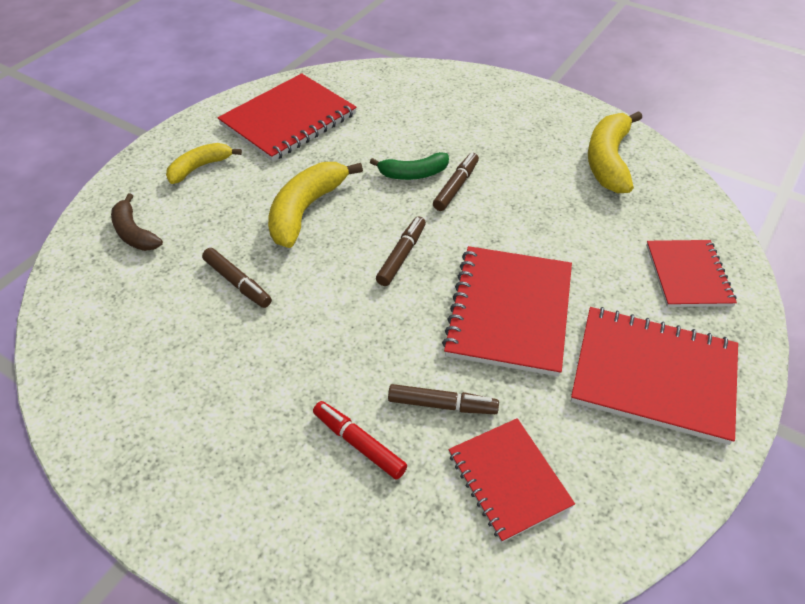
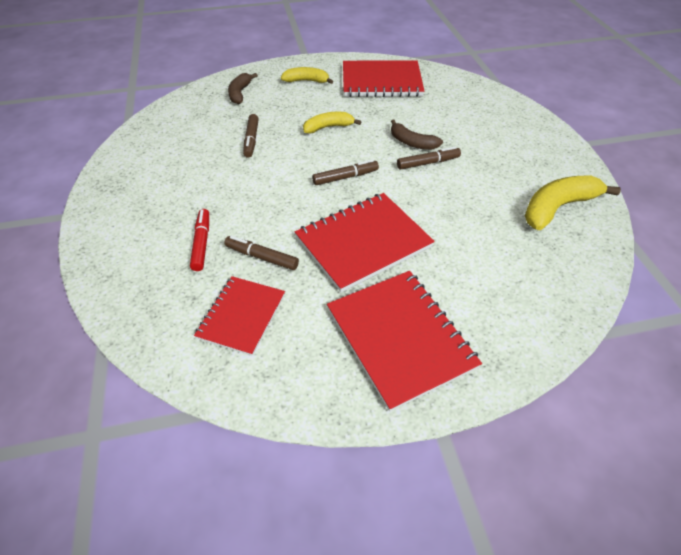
camera: 45 degrees right, 0 degrees up
yellow banana [268,162,363,248] -> yellow banana [303,112,361,134], size x0.63
green banana [370,152,449,180] -> brown banana [391,120,443,150]
brown marker [388,384,499,414] -> brown marker turned 150 degrees clockwise [224,236,299,270]
red notebook [646,240,737,307] -> none

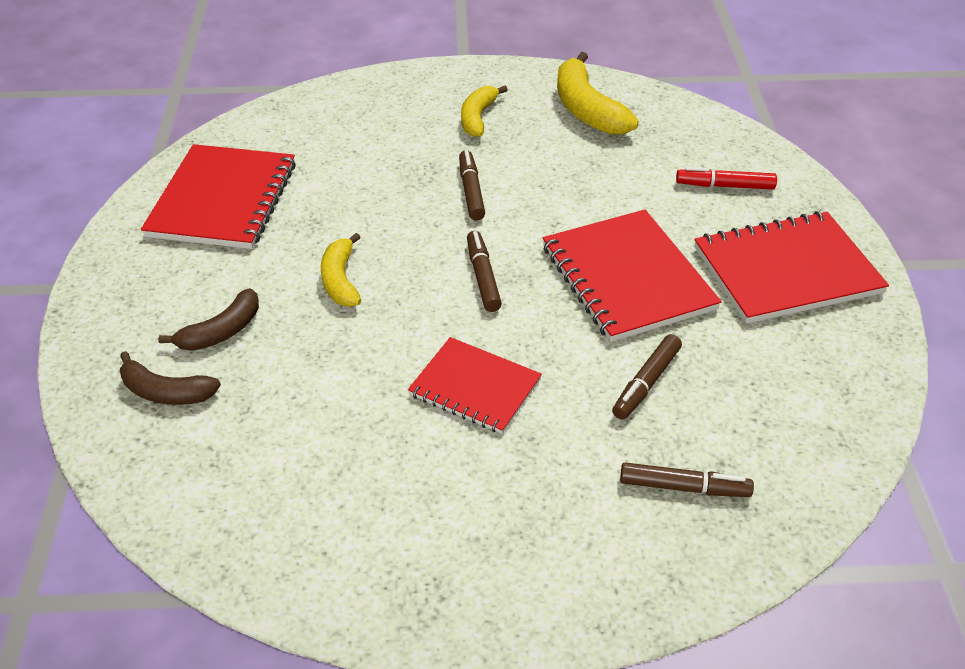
camera: 80 degrees left, 5 degrees down
red marker [190,209,209,271] -> red marker moved to [676,167,777,189]
red notebook [194,276,285,356] -> red notebook moved to [408,337,542,434]
brown marker [243,114,259,158] -> brown marker moved to [620,462,754,497]
yellow banana [281,67,333,84] -> yellow banana moved to [461,86,507,137]
brown banana [391,120,443,150] -> brown banana moved to [158,288,259,351]

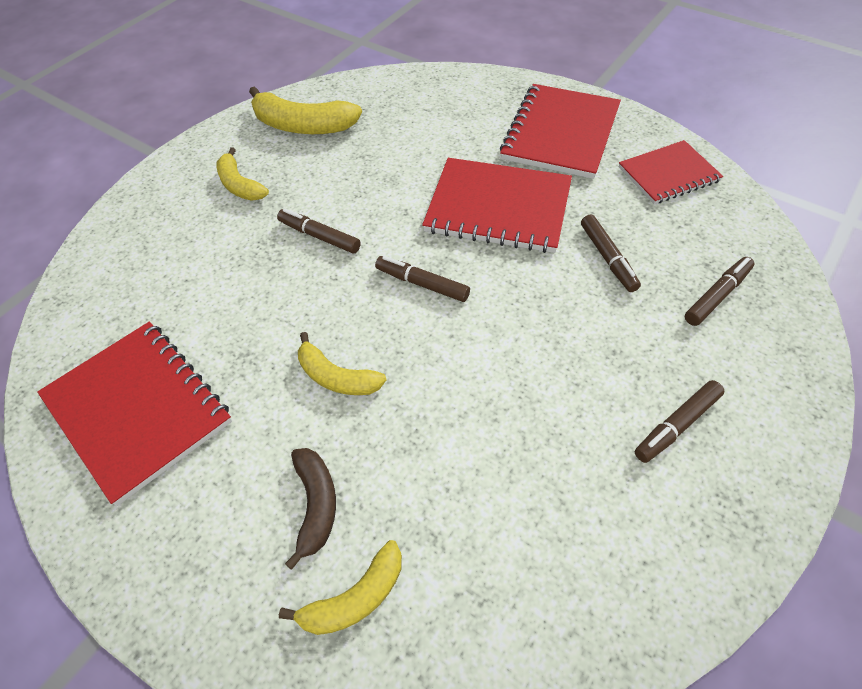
camera: 50 degrees left, 10 degrees up
brown banana [120,351,221,405] -> yellow banana [279,540,402,635]
red notebook [408,337,542,434] -> red notebook moved to [619,140,723,204]
red marker [676,167,777,189] -> none
none -> brown marker [635,380,724,463]

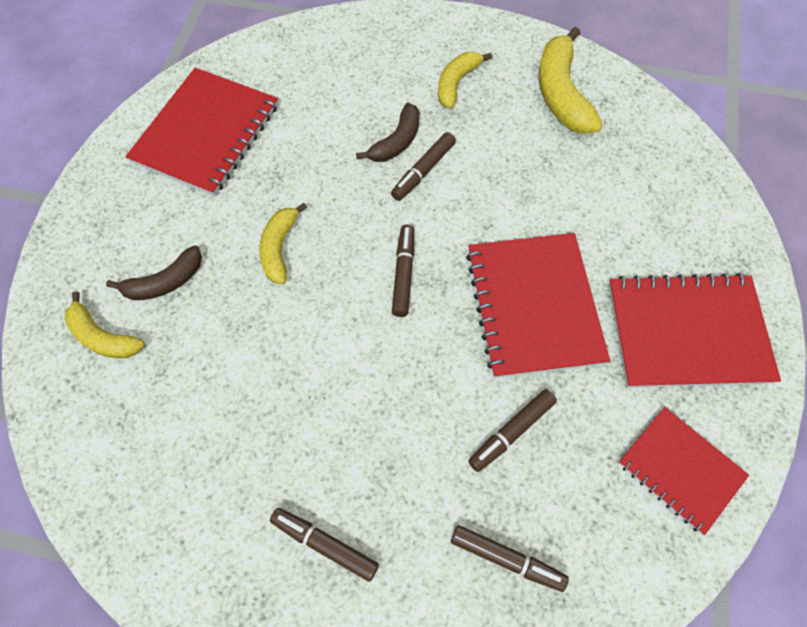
camera: 65 degrees right, 10 degrees up
brown marker [277,208,361,254] -> brown marker turned 150 degrees counterclockwise [391,132,456,201]
none -> brown banana [356,102,419,162]

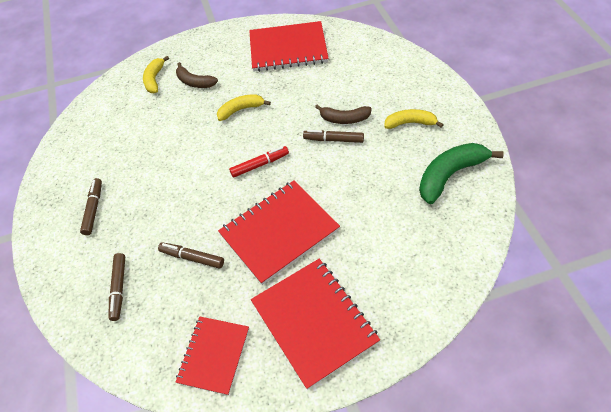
camera: 65 degrees right, 10 degrees down
brown marker [392,224,414,317] -> red marker [229,146,289,178]
yellow banana [539,27,603,134] -> green banana [419,143,504,204]

